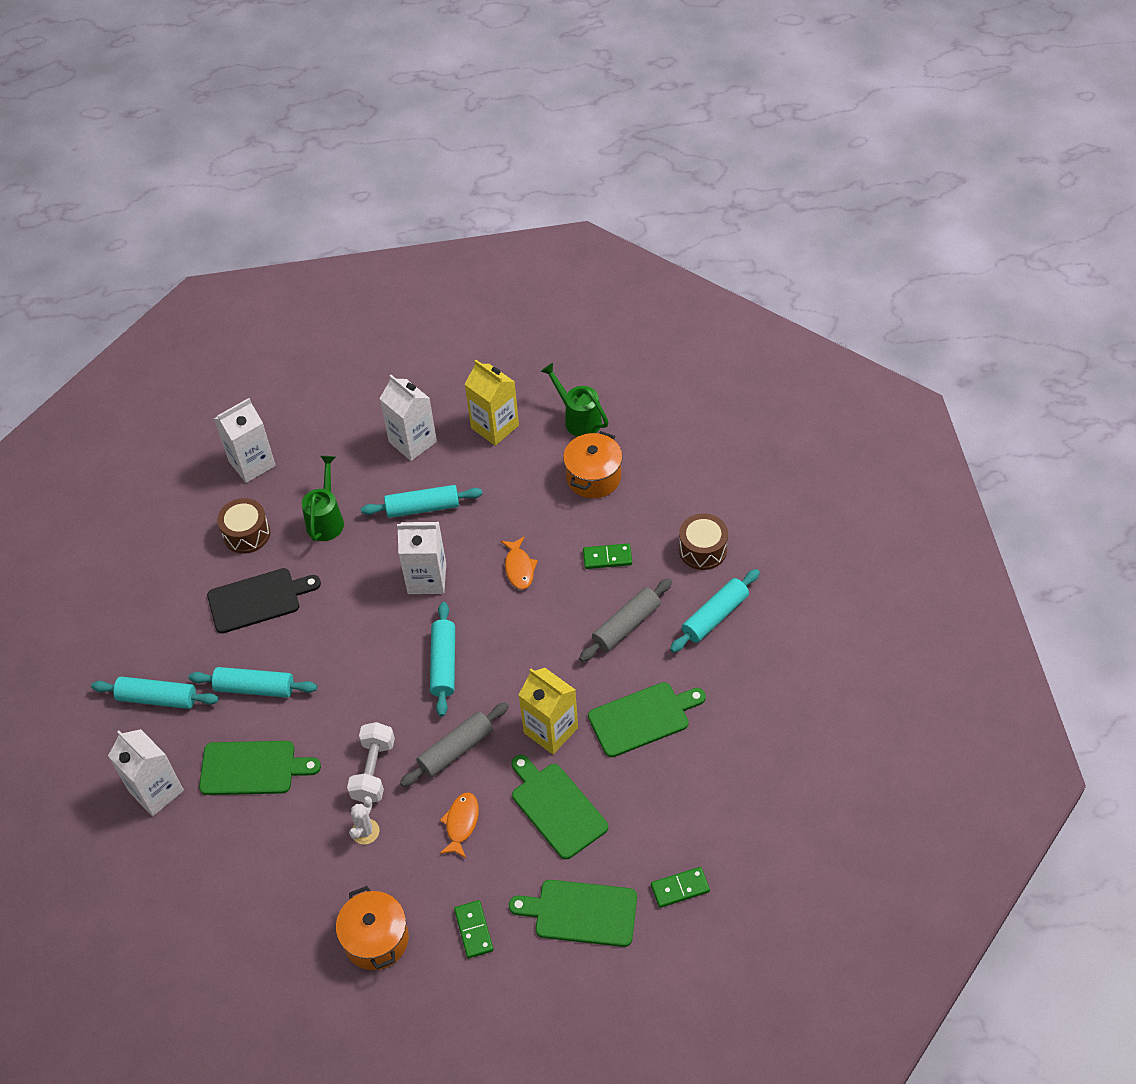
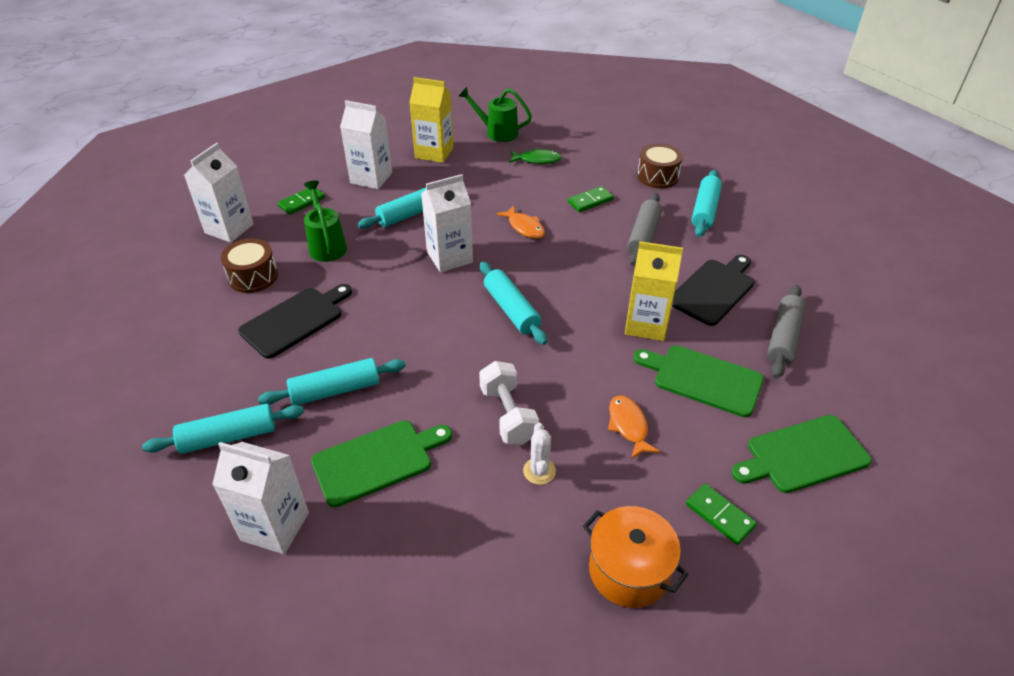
camera: 30 degrees left, 10 degrees down
grey rolling pin [400,703,509,787] -> grey rolling pin moved to [768,285,806,379]
orange pot [563,431,622,499] -> green fish [509,148,562,164]
green cutting board [588,682,706,757] -> black cutting board [672,255,755,326]
green domino [651,867,710,908] -> green domino moved to [278,188,325,215]

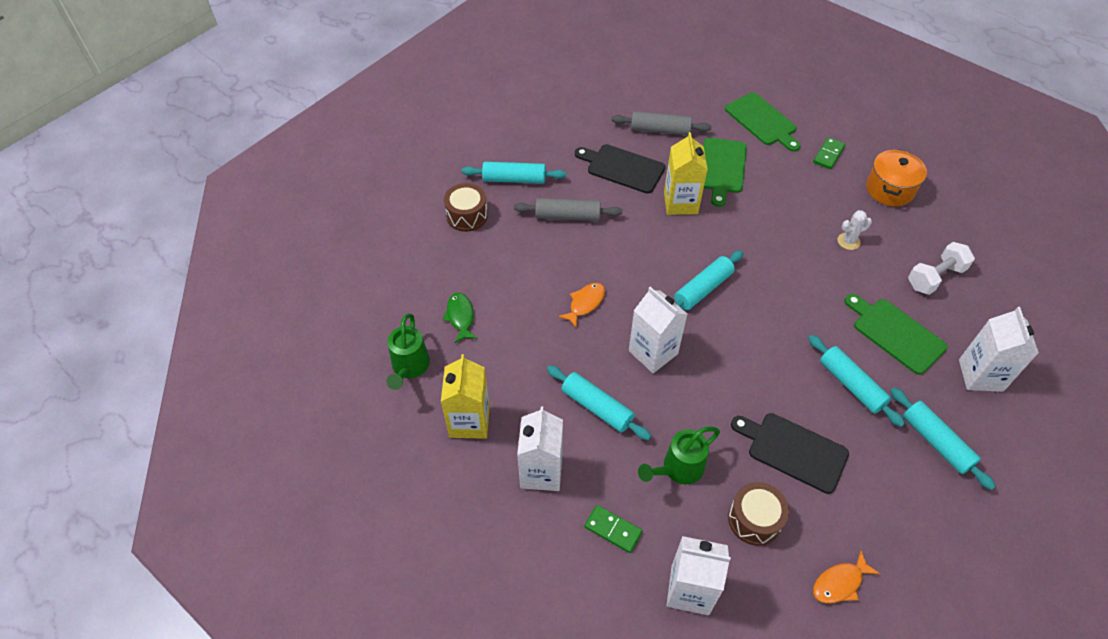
camera: 105 degrees left, 10 degrees up
white dumbbell [479,361,539,445] -> white dumbbell moved to [908,242,975,295]
green domino [568,186,614,212] -> none
orange fish [608,396,660,459] -> orange fish moved to [813,551,880,603]

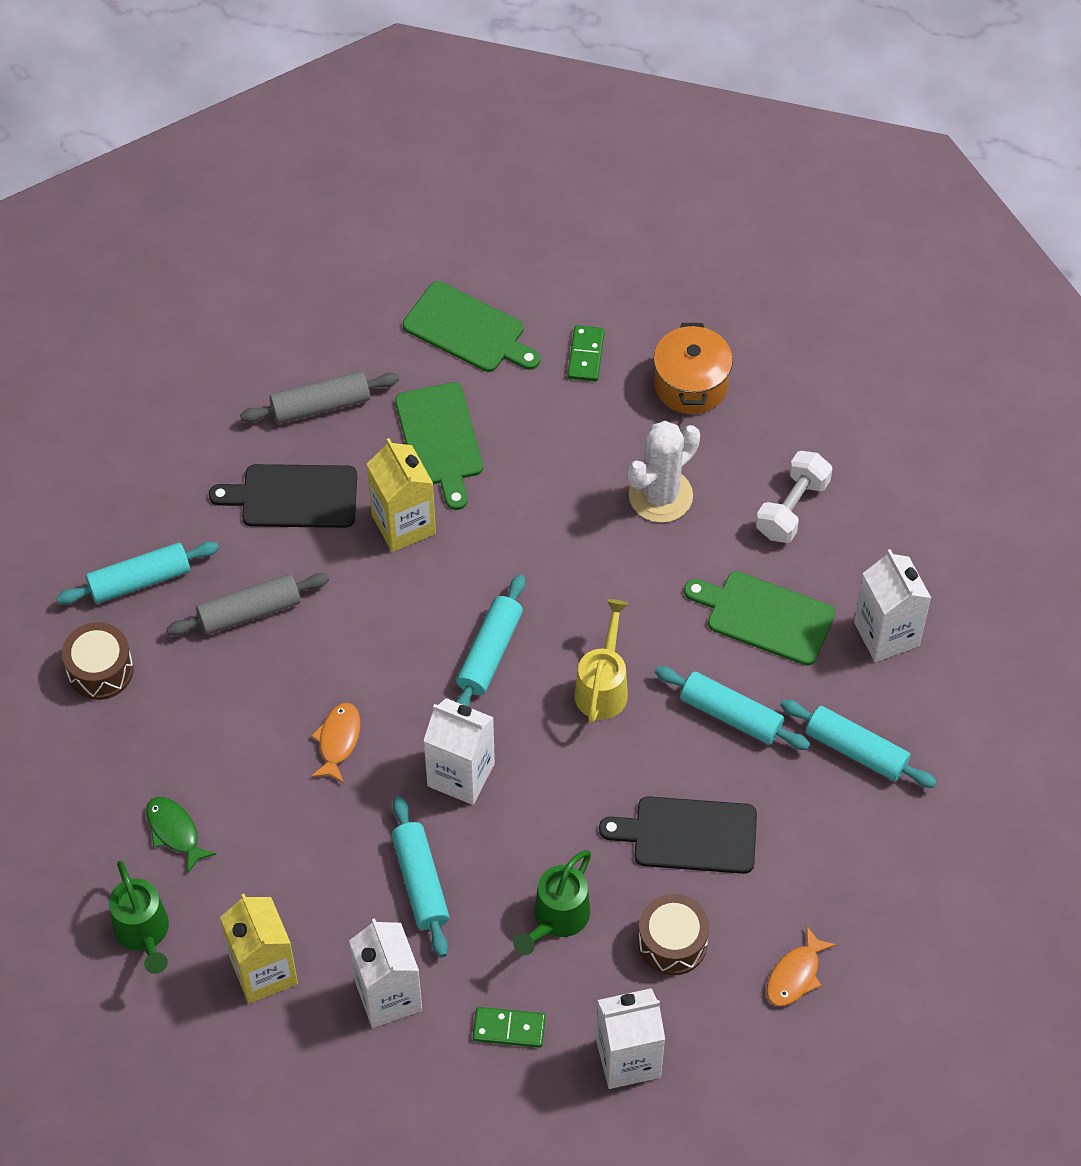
camera: 25 degrees left, 5 degrees up
turquoise rolling pin [547,365,651,440] -> turquoise rolling pin turned 60 degrees clockwise [391,796,449,957]
white cactus [838,210,872,250] -> white cactus [627,421,700,523], size x1.89
none -> yellow watering can [574,599,628,724]

